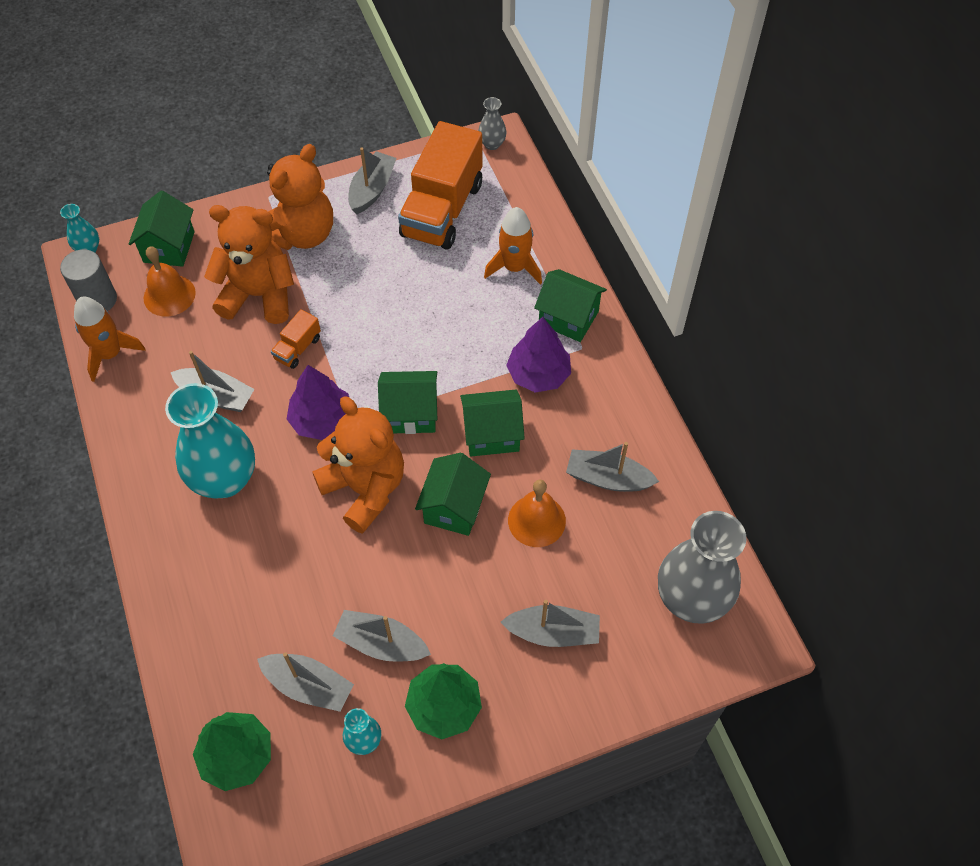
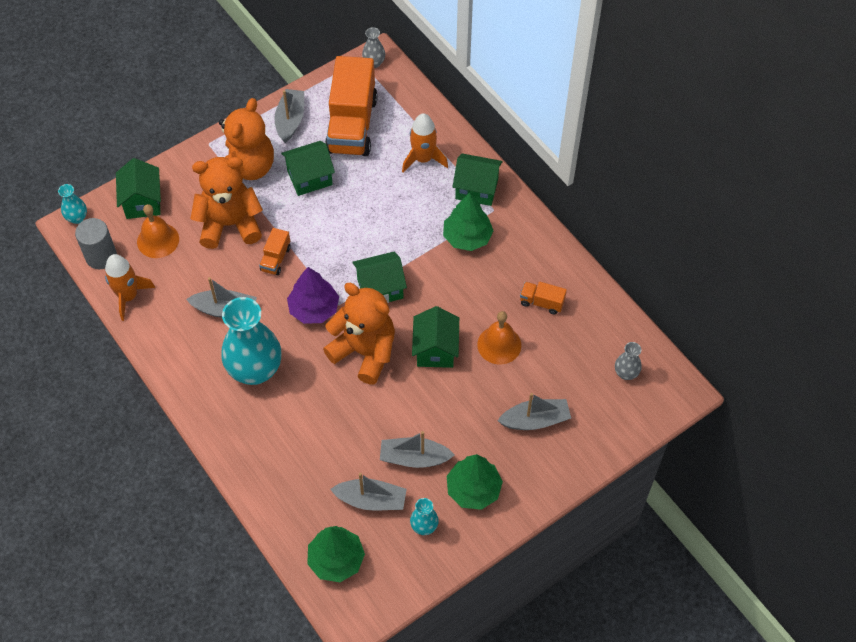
camera: 15 degrees left, 0 degrees up
green house [460,390,525,457] -> green house moved to [281,141,335,196]
purple tree [506,317,571,393] -> green tree [443,193,493,251]
grey boat [566,442,659,492] -> orange truck [520,282,567,315]
grey vase [658,511,746,624] -> grey vase [615,342,642,380], size x0.45

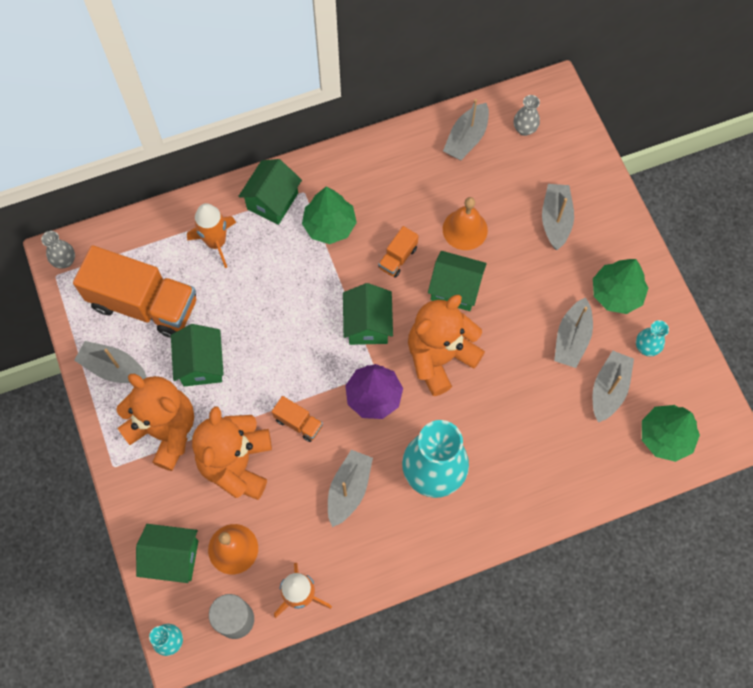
camera: 75 degrees left, 10 degrees up
orange truck [520,282,567,315] -> orange truck moved to [378,226,418,278]
none -> grey boat [443,99,489,160]

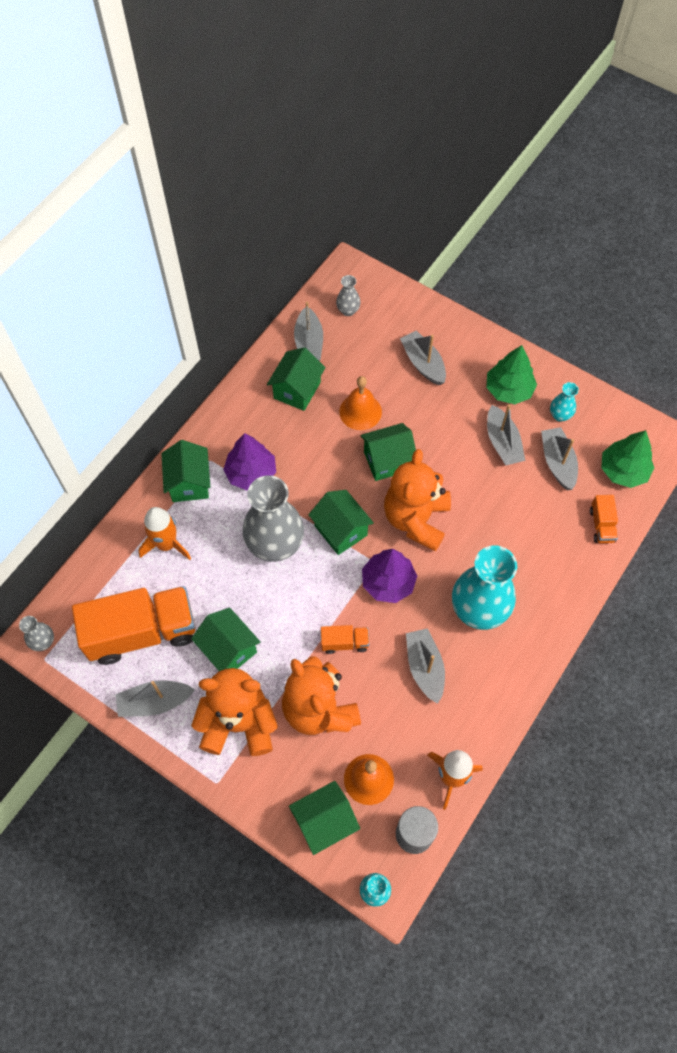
camera: 35 degrees left, 5 degrees down
green tree [302,186,357,244] -> purple tree [223,433,276,491]
orange truck [378,226,418,278] -> orange truck moved to [590,495,618,543]
none -> grey vase [242,475,304,562]
none -> green house [267,347,326,411]

